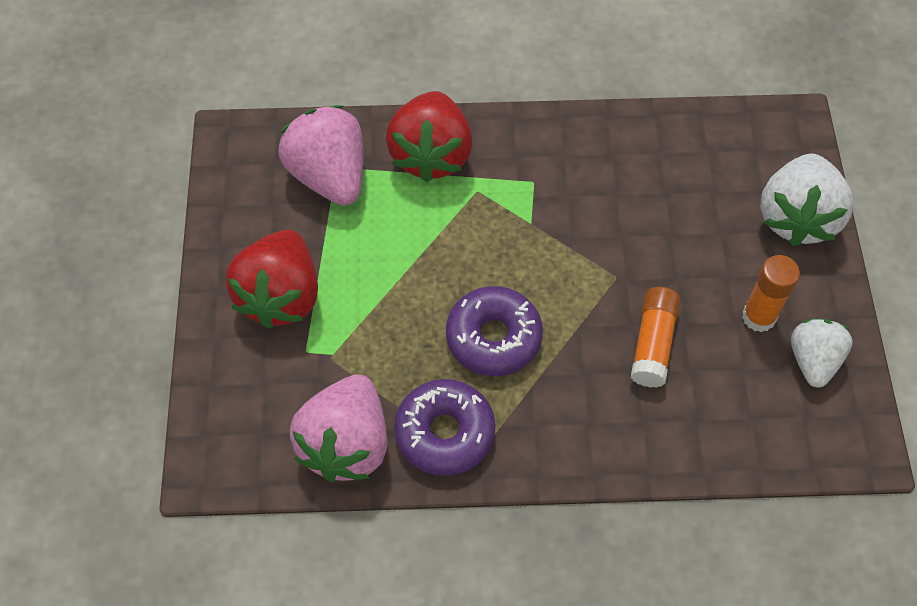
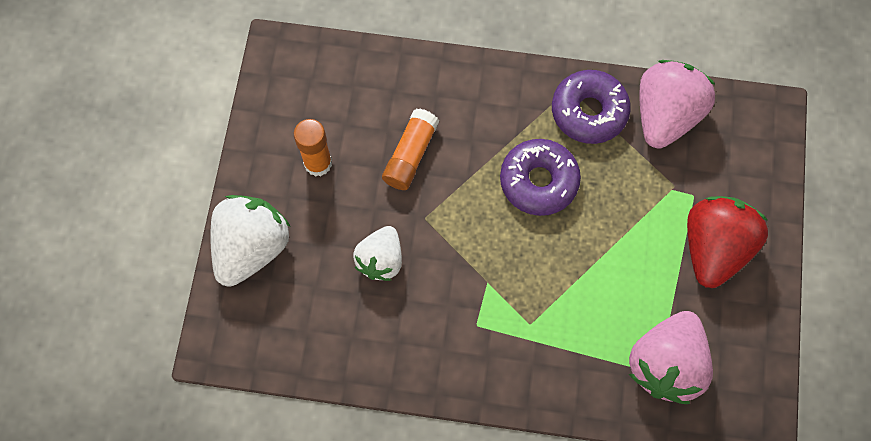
camera: 170 degrees left, 10 degrees up
pink strawberry [278,105,363,206] -> pink strawberry turned 45 degrees clockwise [629,311,713,404]
red strawberry [386,91,473,182] -> none
white strawberry [791,319,853,388] -> white strawberry moved to [353,226,402,281]

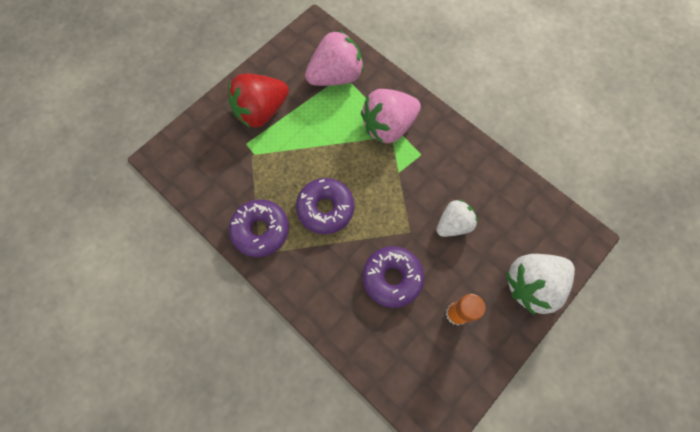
camera: 145 degrees left, 0 degrees up
orange glue stick [382,109,439,190] -> purple donut [363,246,424,308]
pink strawberry [640,60,716,148] -> pink strawberry moved to [361,89,421,144]

